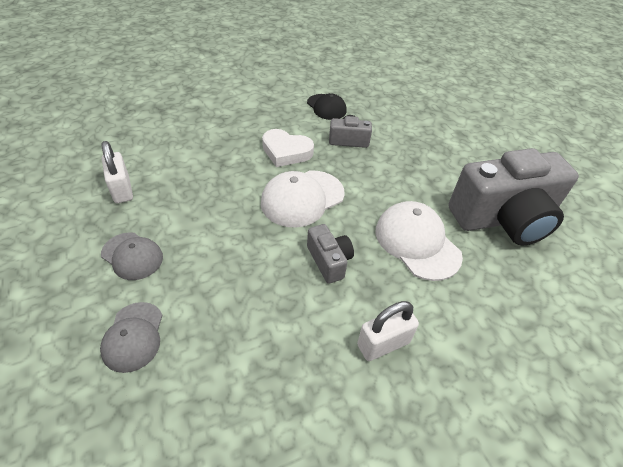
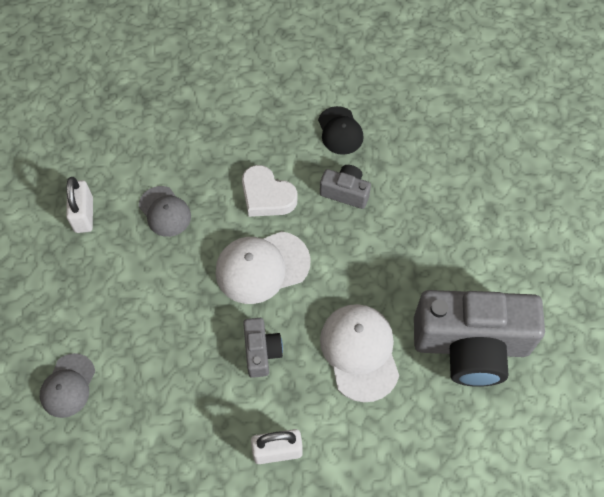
camera: 20 degrees right, 15 degrees up
grey cap [101,232,163,280] -> grey cap moved to [139,186,191,237]

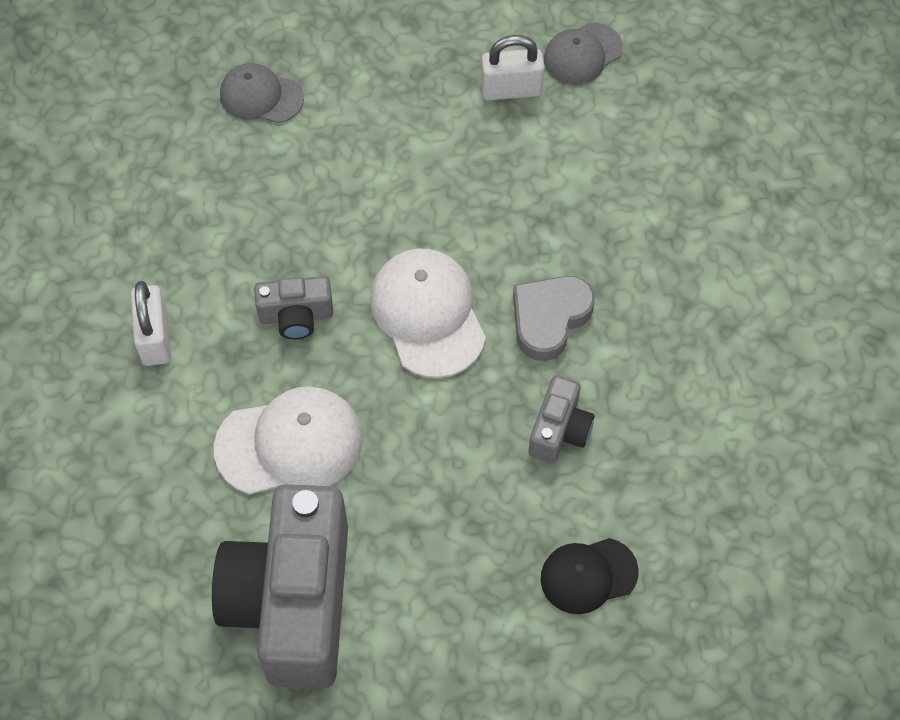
camera: 90 degrees right, 0 degrees up
grey cap [139,186,191,237] -> grey cap moved to [544,22,623,85]
white heart [242,165,298,217] -> grey heart [513,276,595,361]
black cap [318,106,364,155] -> black cap moved to [541,538,639,614]

